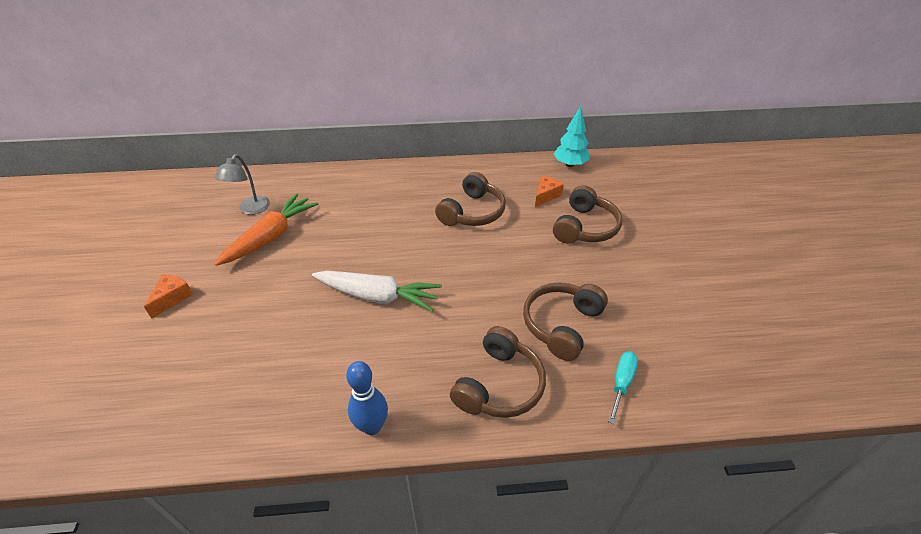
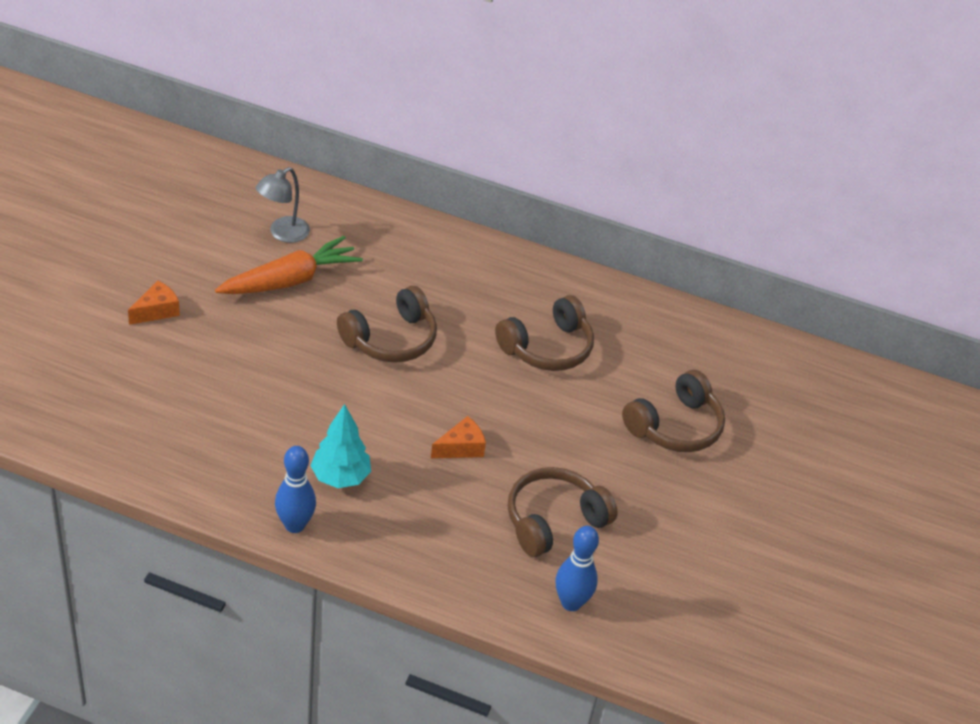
camera: 20 degrees right, 0 degrees up
white carrot [312,271,442,312] -> none
brown headphones [450,326,546,418] -> brown headphones moved to [337,286,437,363]
orange cheese [535,176,564,207] -> orange cheese moved to [431,416,486,458]
turquoise tree [554,106,590,167] -> turquoise tree moved to [310,404,371,488]
turquoise screwdriver [608,352,638,424] -> blue bowling pin [556,526,599,611]

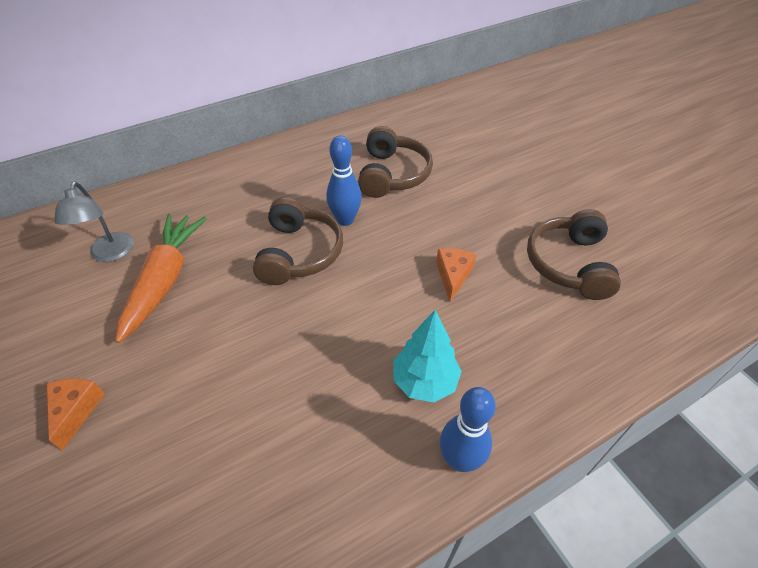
camera: 45 degrees left, 5 degrees up
blue bowling pin [556,526,599,611] -> blue bowling pin moved to [326,136,362,226]
brown headphones [622,370,725,452] -> none

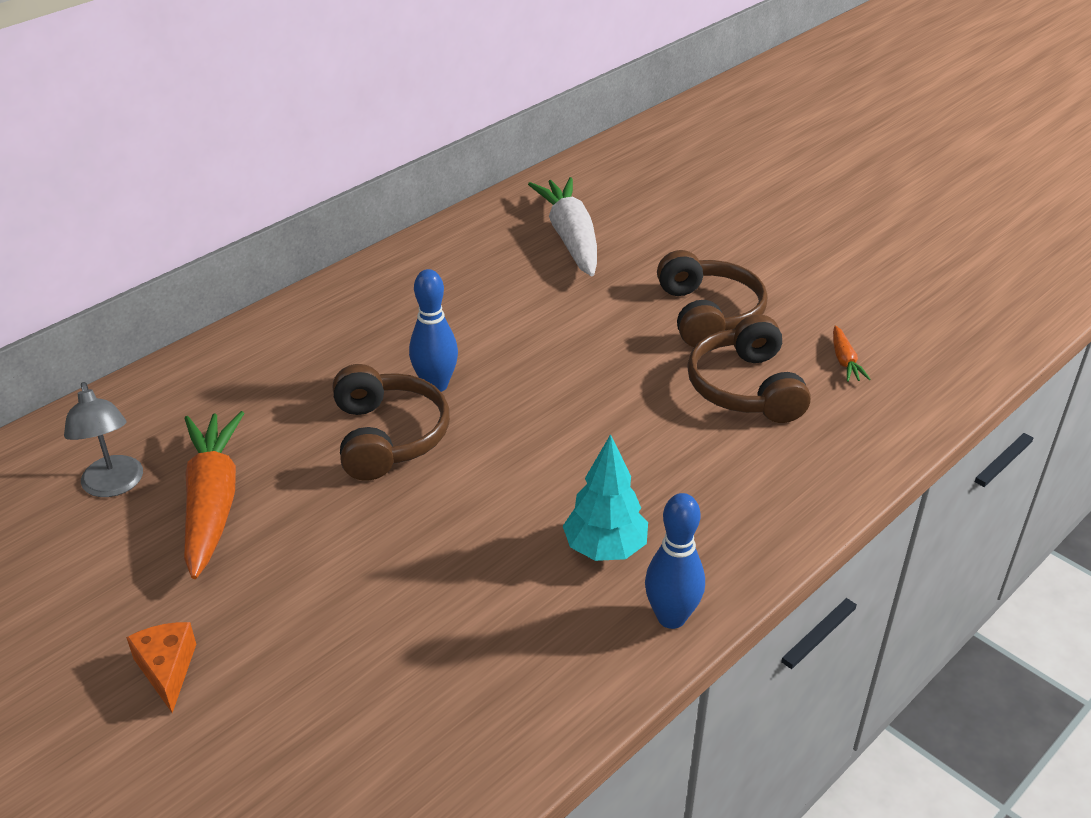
camera: 15 degrees left, 10 degrees down
brown headphones [358,126,433,198] -> brown headphones moved to [657,250,768,347]
orange cheese [436,248,476,302] -> none
none -> white carrot [528,177,597,276]
none -> orange carrot [833,326,871,382]

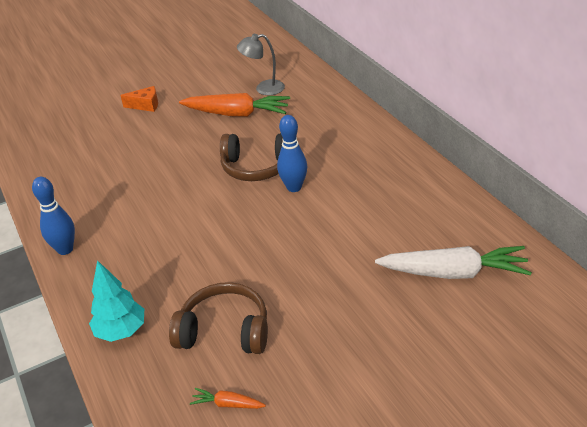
camera: 110 degrees right, 0 degrees up
turquoise tree [563,434,648,561] -> turquoise tree moved to [89,260,144,342]
brown headphones [657,250,768,347] -> none

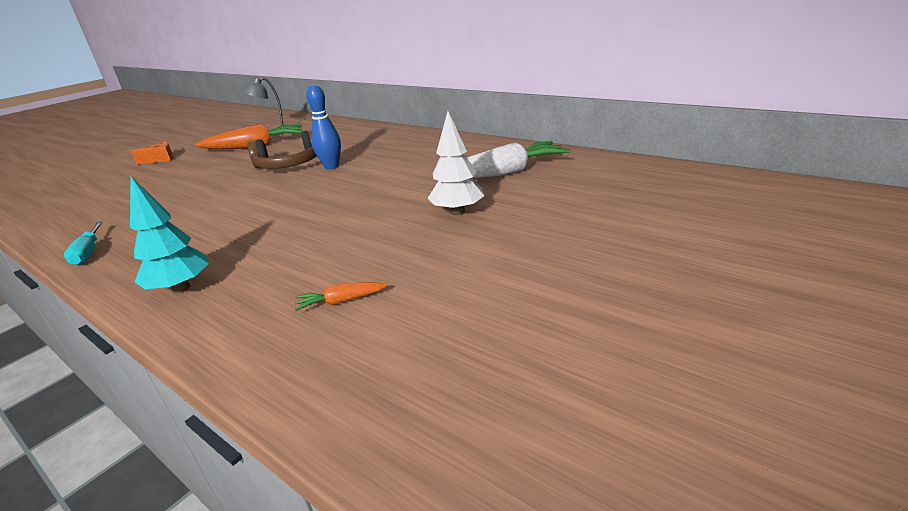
camera: 25 degrees left, 10 degrees down
blue bowling pin [32,177,75,255] -> turquoise screwdriver [64,221,103,265]
brown headphones [169,282,268,354] -> none
none -> white tree [427,111,484,215]

